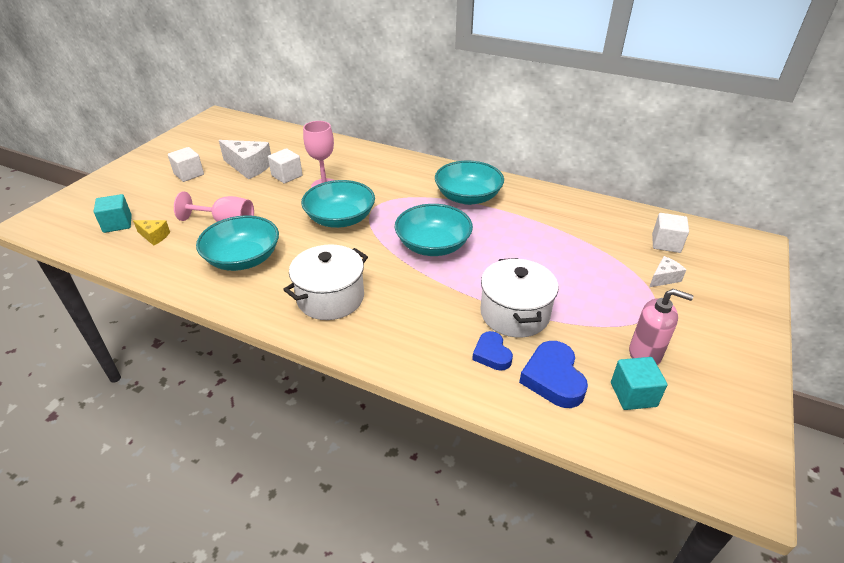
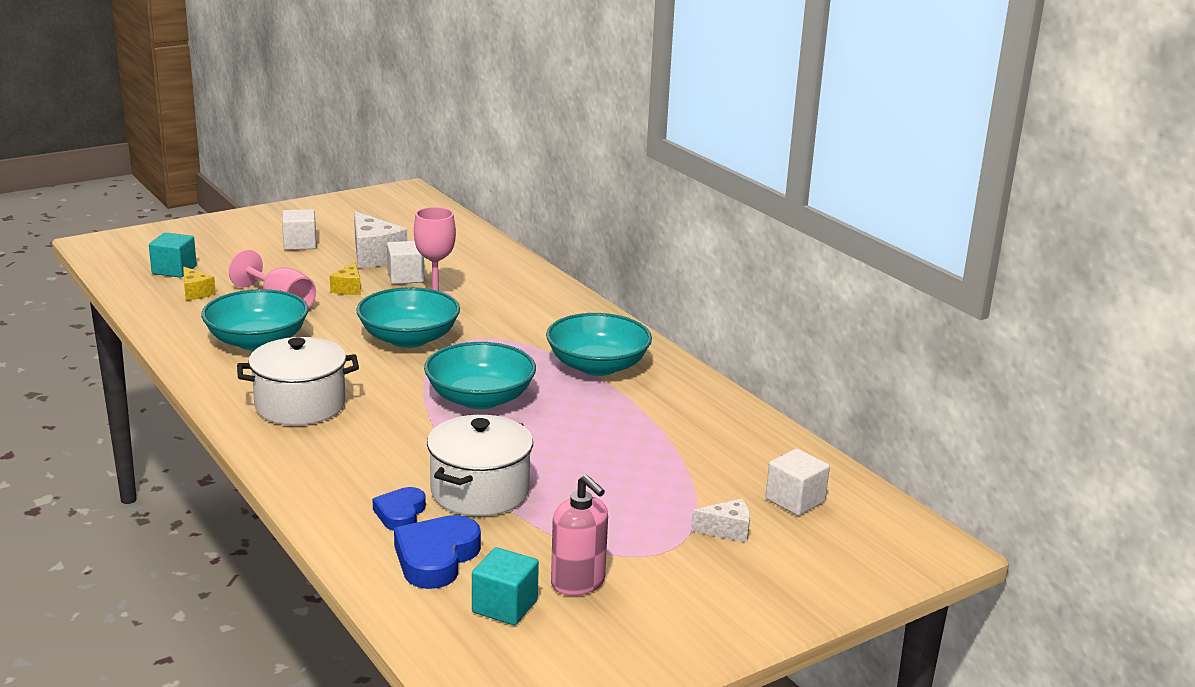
camera: 30 degrees right, 15 degrees down
none -> yellow cheese [330,262,361,295]

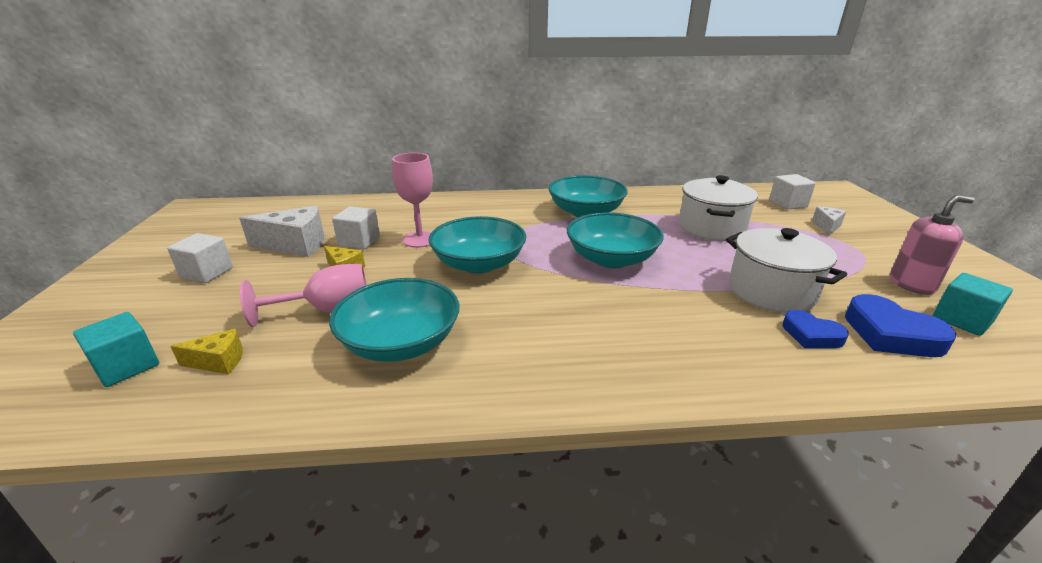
camera: 60 degrees left, 5 degrees up
white pot [237,337,359,425] -> white pot moved to [679,175,758,241]

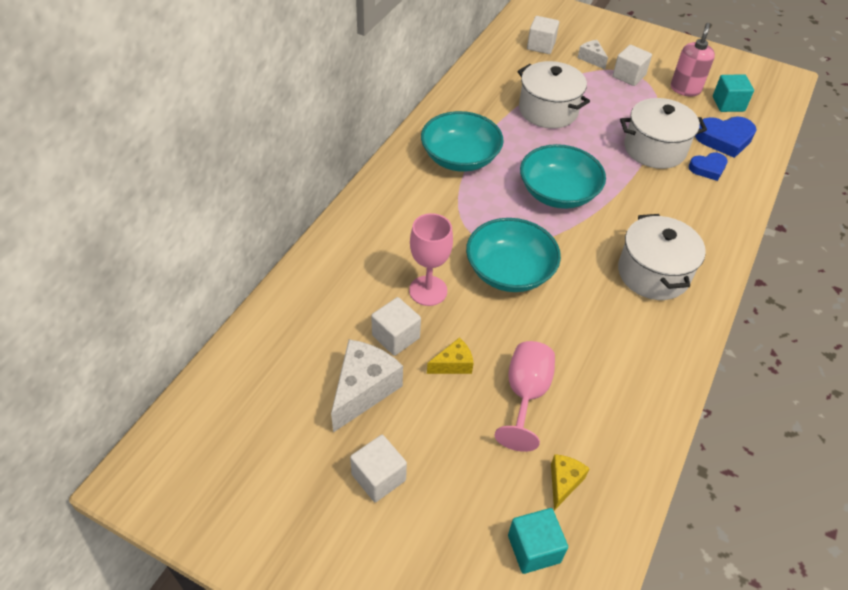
camera: 60 degrees left, 20 degrees up
turquoise bowl [329,278,459,362] -> none
none -> white cube [613,45,652,86]
none -> white pot [618,214,706,300]

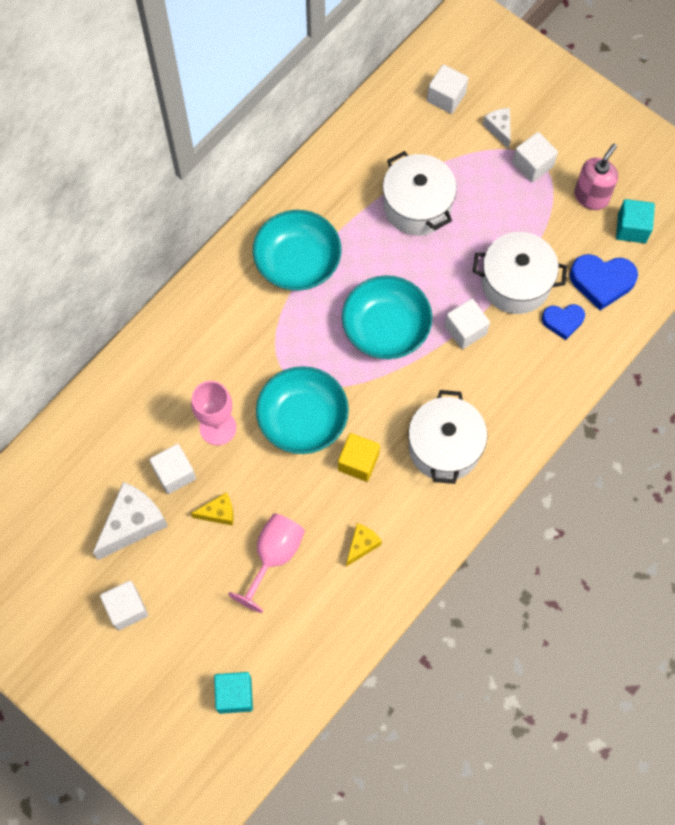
camera: 15 degrees right, 20 degrees up
yellow cheese [551,454,590,510] -> yellow cheese moved to [346,523,382,567]
none -> yellow cube [338,433,380,482]
none -> white cube [445,299,490,349]

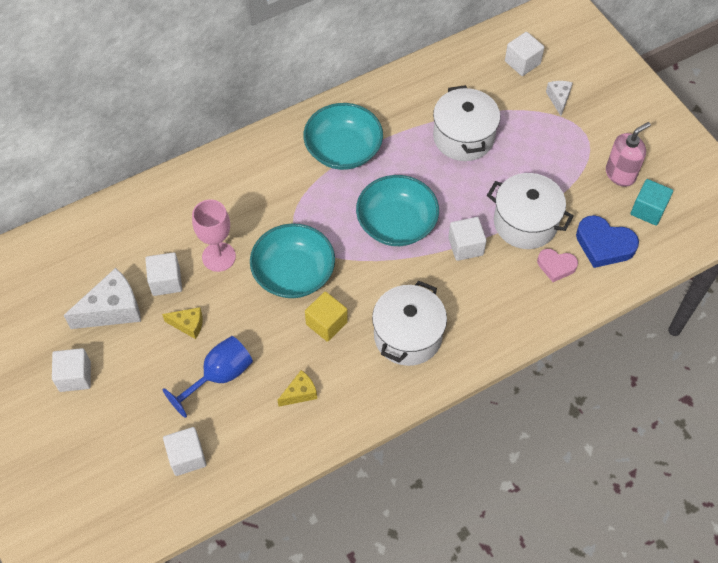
camera: 20 degrees right, 10 degrees down
turquoise cube [214,672,253,714] -> none
pink goblet [228,513,305,613] -> blue goblet [162,336,253,418]
white cube [513,132,558,182] -> white cube moved to [163,427,207,476]
blue heart [542,304,585,340] -> pink heart [537,249,578,282]

